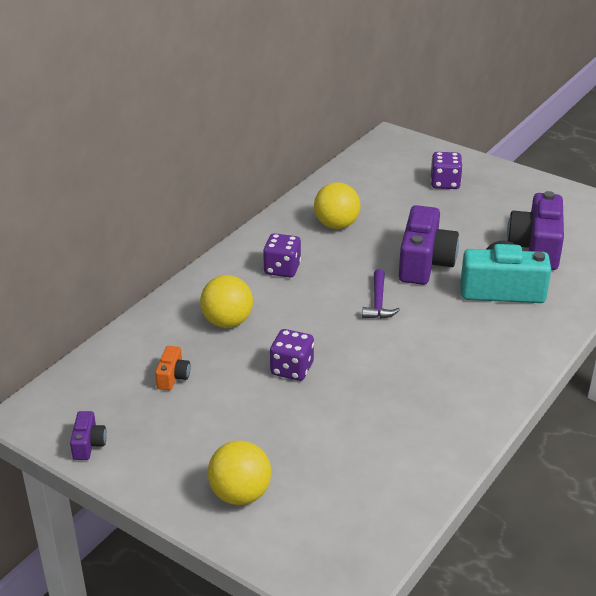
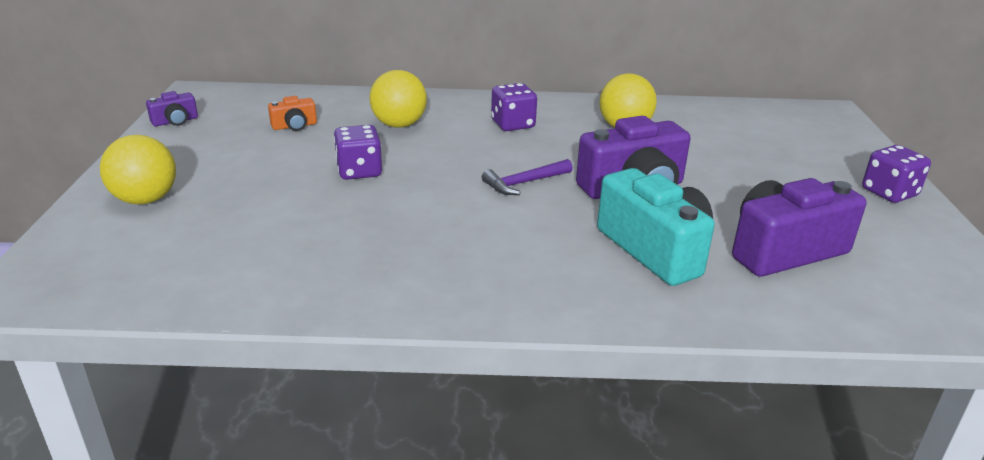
camera: 55 degrees right, 5 degrees down
purple dice [431,152,463,189] -> purple dice moved to [862,145,931,203]

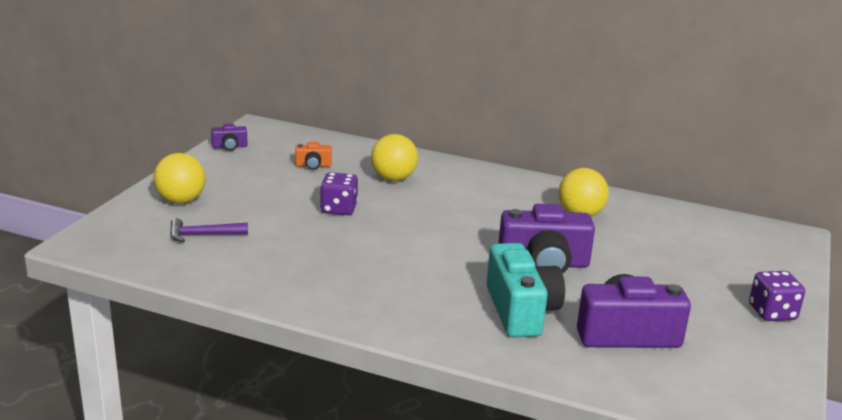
camera: 20 degrees right, 5 degrees down
purple hammer [482,159,573,195] -> purple hammer moved to [170,218,248,242]
purple dice [491,83,537,131] -> none

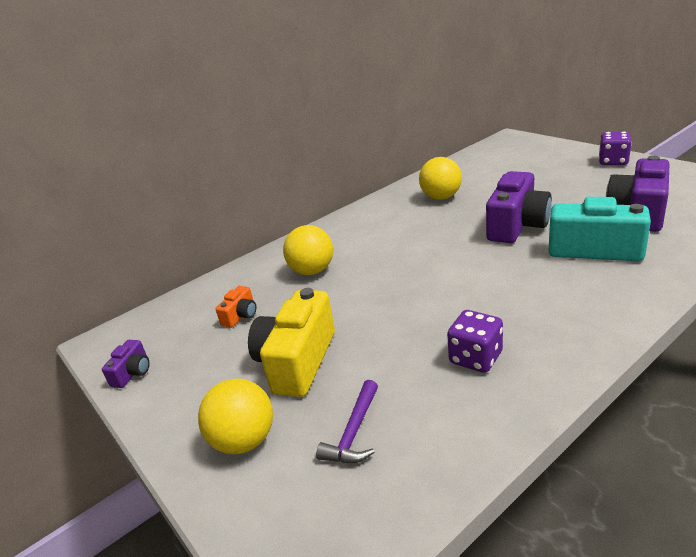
camera: 55 degrees left, 5 degrees up
purple dice [320,172,358,215] -> purple dice moved to [447,310,503,373]
none -> yellow camera [248,288,335,397]

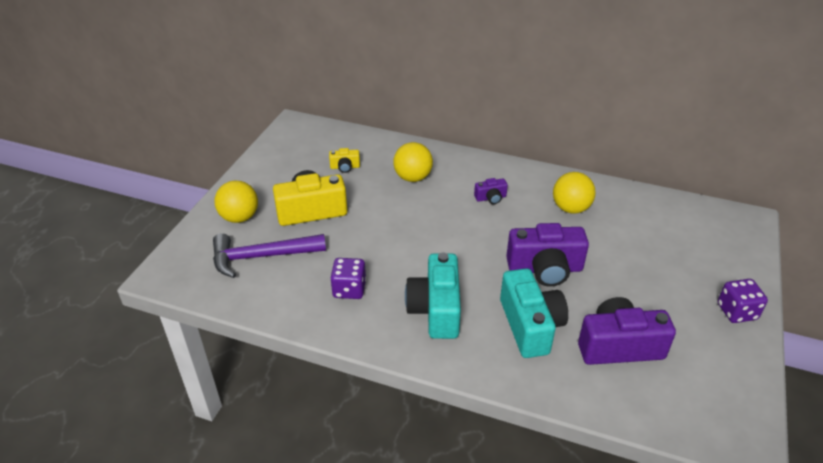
camera: 55 degrees right, 10 degrees up
purple camera [102,340,150,388] -> purple camera moved to [474,178,508,204]
orange camera [216,286,256,328] -> yellow camera [329,148,360,173]
purple hammer [316,380,378,463] -> purple hammer [213,233,326,278], size x1.75
none -> turquoise camera [405,253,461,339]

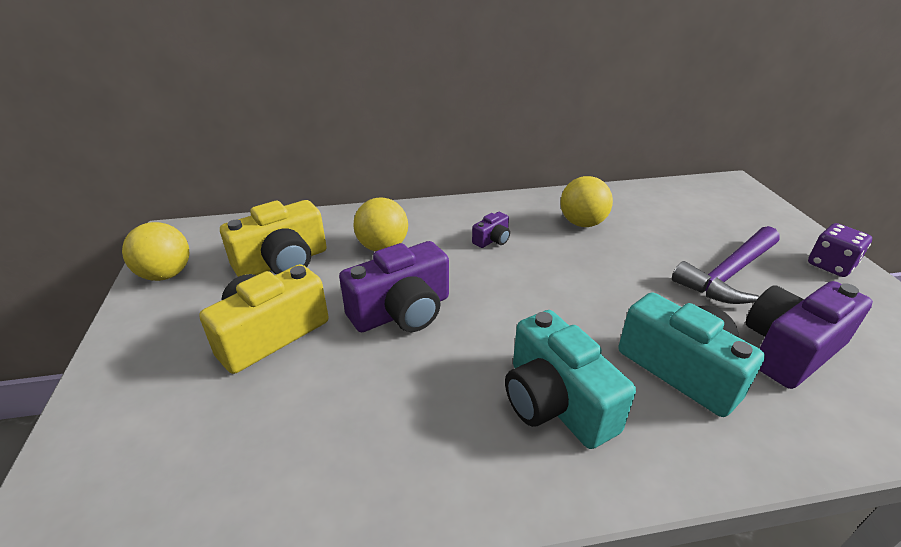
camera: 30 degrees left, 5 degrees down
purple hammer [213,233,326,278] -> purple hammer moved to [672,226,780,304]
yellow ball [215,181,258,223] -> yellow ball moved to [122,222,190,281]
yellow camera [329,148,360,173] -> yellow camera [220,200,327,277], size x2.13
purple dice [330,258,366,299] -> none
purple camera [506,223,589,287] -> purple camera moved to [339,241,449,332]

